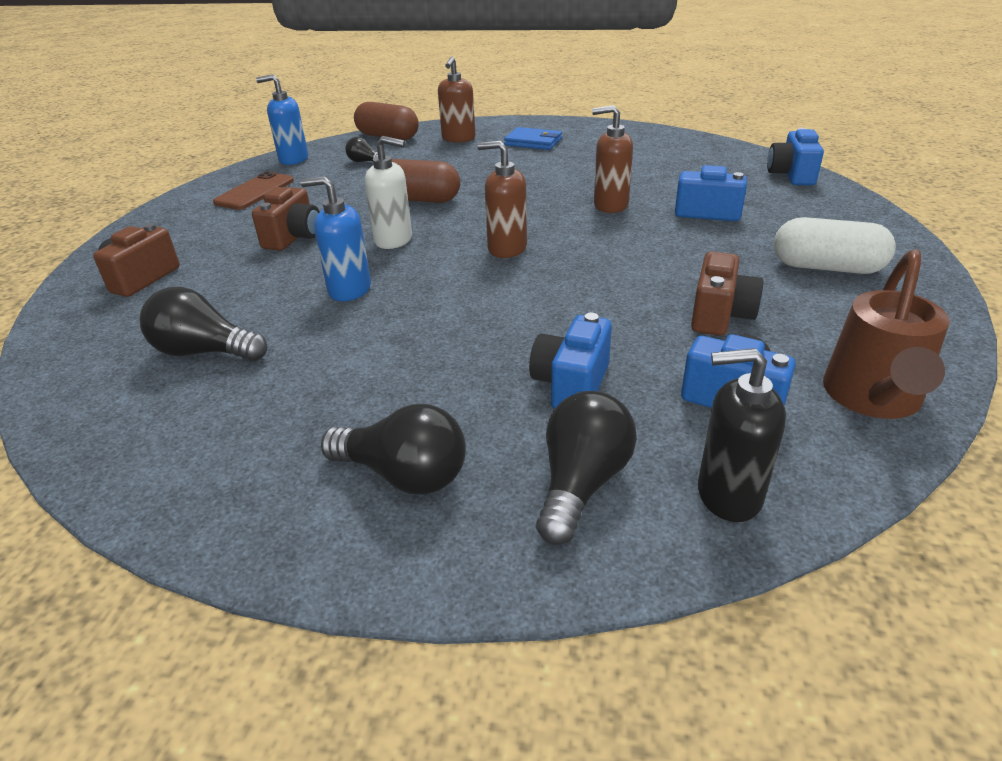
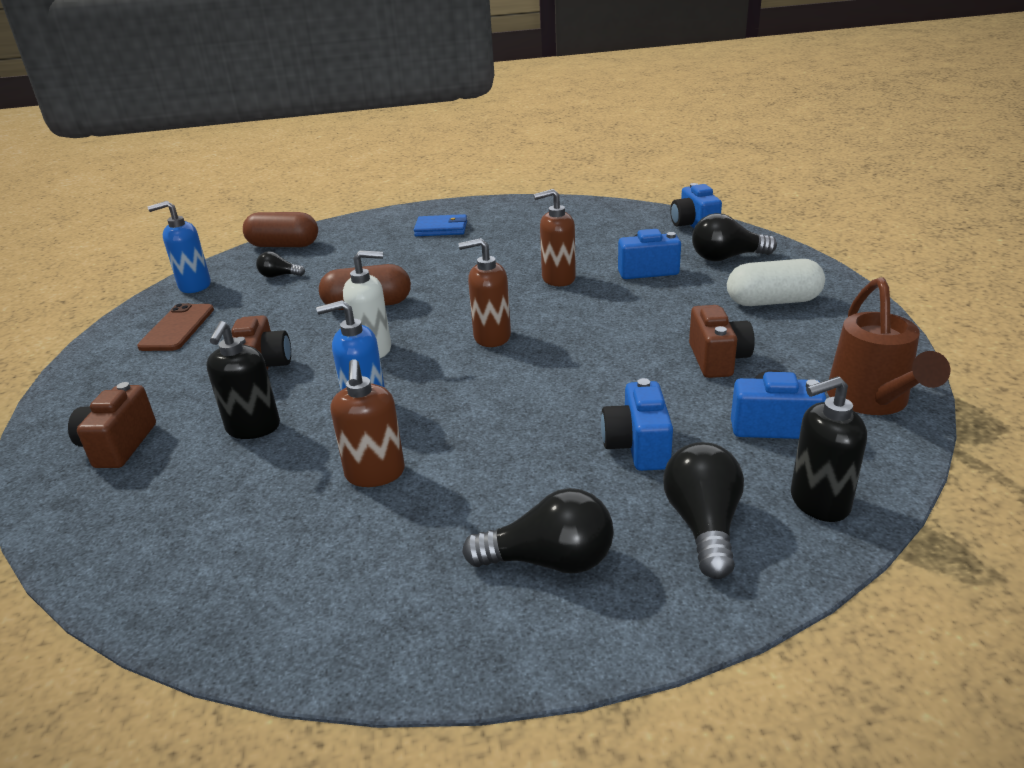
camera: 20 degrees left, 5 degrees down
black light bulb [140,287,267,361] -> black light bulb moved to [692,213,777,261]
brown soap dispenser [438,57,476,143] -> brown soap dispenser moved to [331,359,405,487]
none -> black soap dispenser [206,321,280,439]

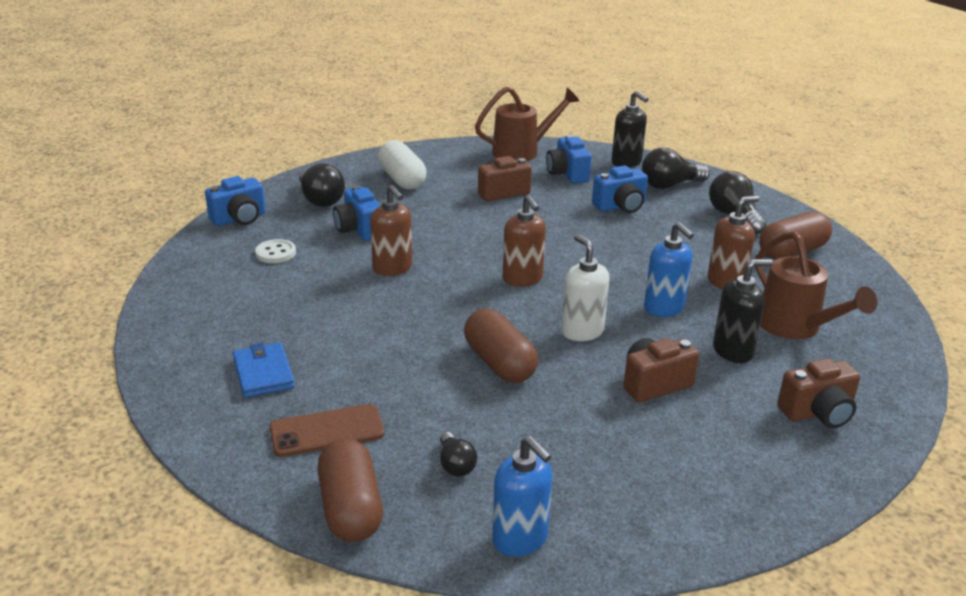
camera: 115 degrees left, 0 degrees up
brown phone [137,303,214,351] -> brown phone moved to [269,404,385,457]
none -> white button [255,239,296,263]
none -> brown watering can [755,231,877,339]
none -> brown capsule [759,212,832,260]

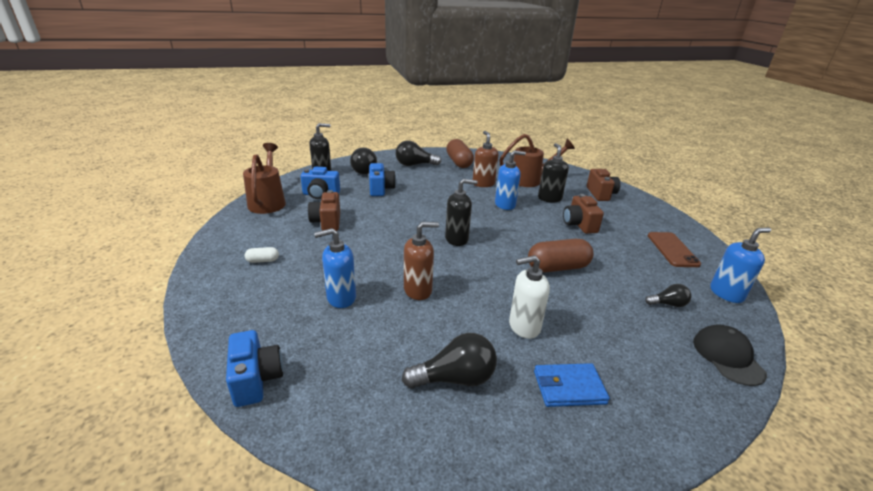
camera: 75 degrees left, 0 degrees up
white button [255,239,296,263] -> none
brown phone [269,404,385,457] -> brown phone moved to [648,232,701,267]
black light bulb [299,163,345,207] -> black light bulb moved to [402,333,497,389]
brown capsule [317,438,383,542] -> black cap [693,324,767,386]
blue camera [333,185,381,241] -> blue soap dispenser [314,228,356,308]
white capsule [378,140,427,190] -> white capsule [245,247,279,263], size x0.47
brown soap dispenser [503,195,546,286] -> black soap dispenser [445,179,478,246]
white soap dispenser [561,234,610,341] -> white soap dispenser moved to [509,255,550,339]

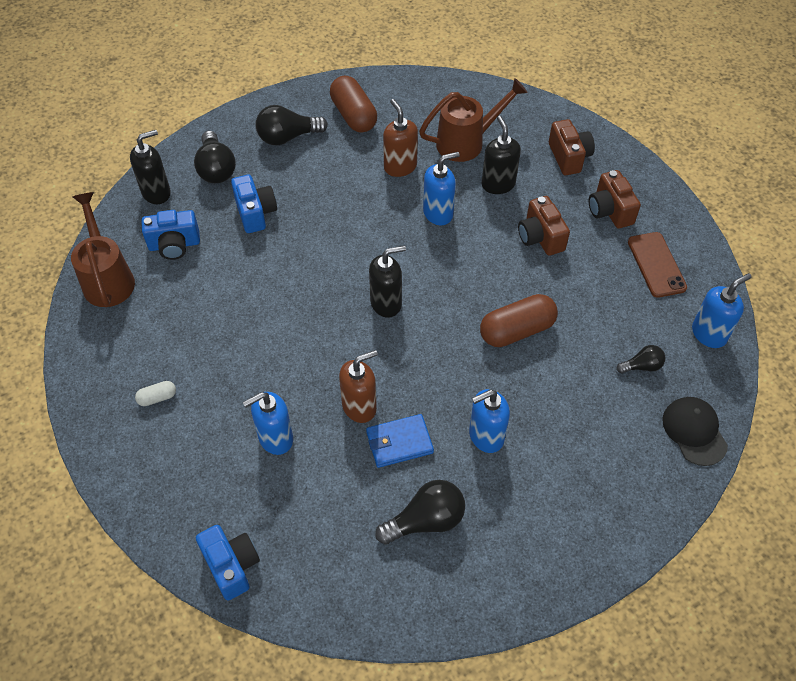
camera: 10 degrees left, 25 degrees up
brown camera [308,190,340,231] -> brown camera moved to [589,170,641,229]
white soap dispenser [509,255,550,339] -> blue soap dispenser [469,389,510,453]
blue wallet [534,363,610,407] -> blue wallet moved to [366,414,434,468]

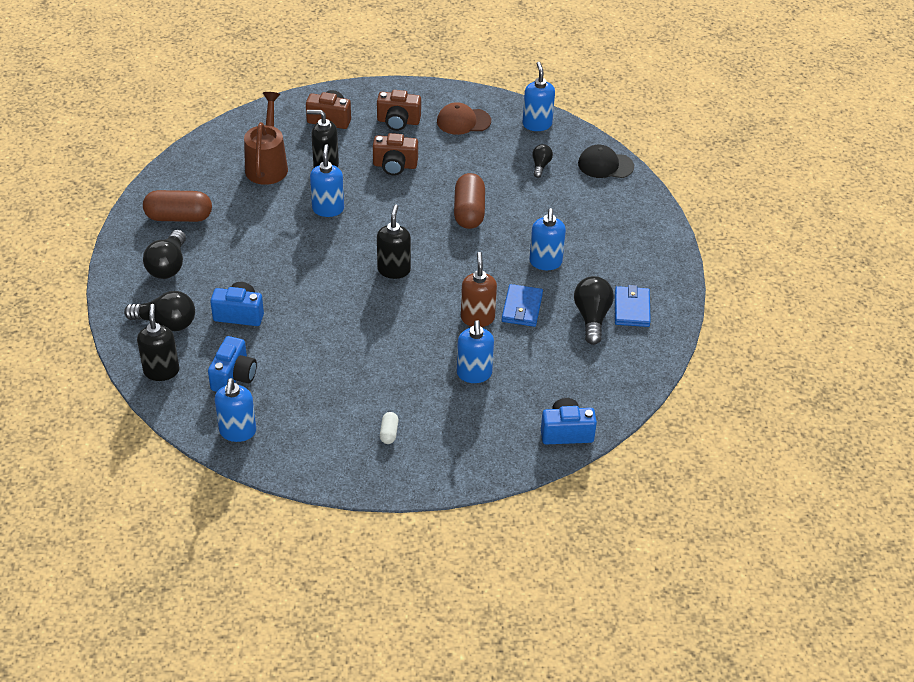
camera: 65 degrees left, 10 degrees down
brown watering can [71,192,135,307] -> blue soap dispenser [215,378,256,442]
brown soap dispenser [383,99,418,177] -> none
brown phone [628,232,687,298] -> brown cap [437,102,491,135]
none -> blue wallet [615,285,651,327]

